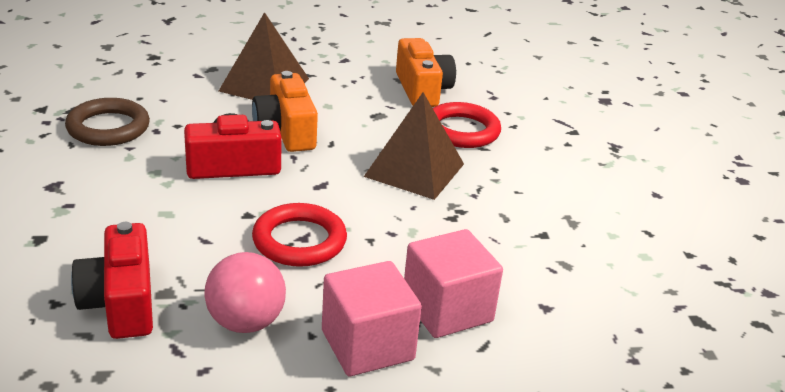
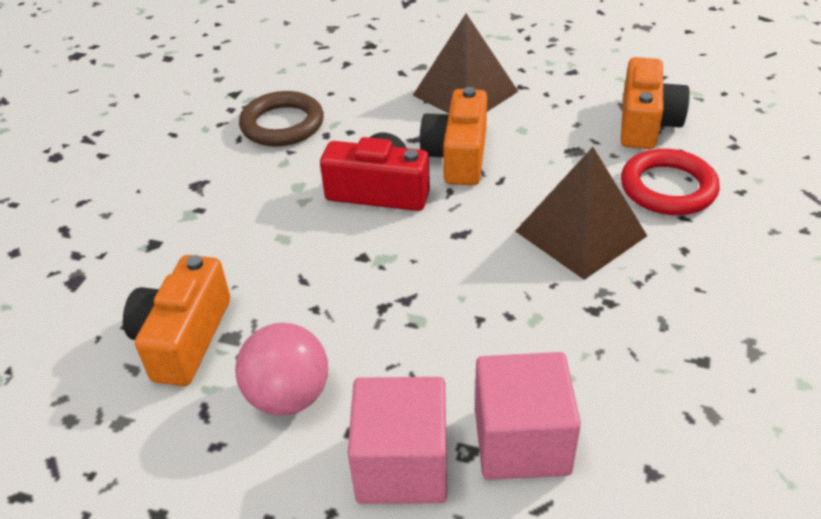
camera: 30 degrees right, 10 degrees up
red camera [71,222,153,339] -> orange camera [123,255,230,386]
red ring [252,203,347,267] -> none

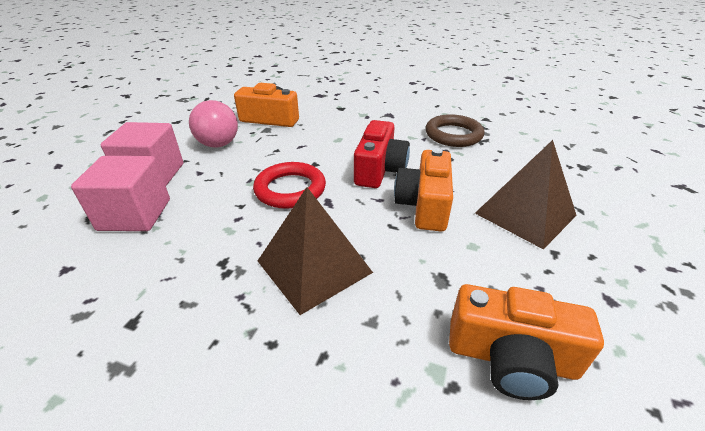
camera: 90 degrees right, 5 degrees down
orange camera [420,87,487,185] -> orange camera turned 90 degrees counterclockwise [394,148,453,231]
red ring [621,149,720,215] -> red ring moved to [253,162,326,209]

